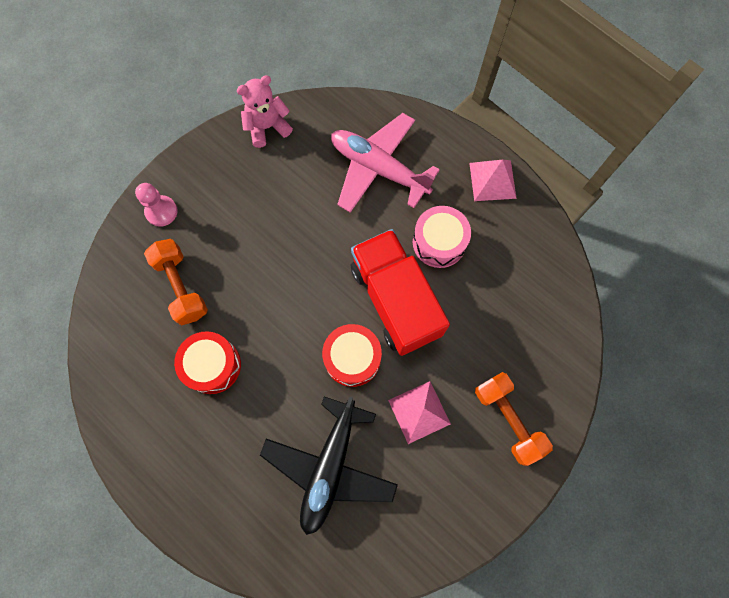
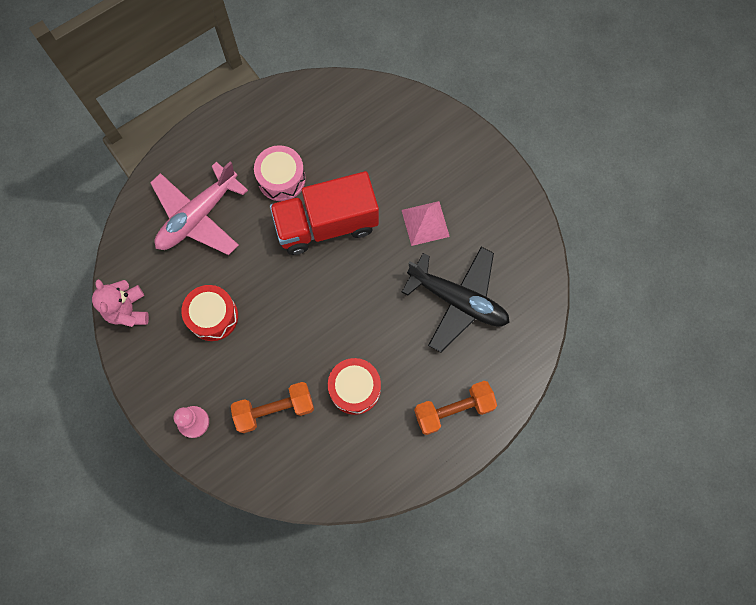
camera: 80 degrees left, 0 degrees up
red drum [322,324,382,387] -> red drum moved to [181,285,238,341]
pink pyramid [469,159,517,201] -> none
orange dumbbell [475,372,553,466] -> orange dumbbell moved to [414,381,497,435]

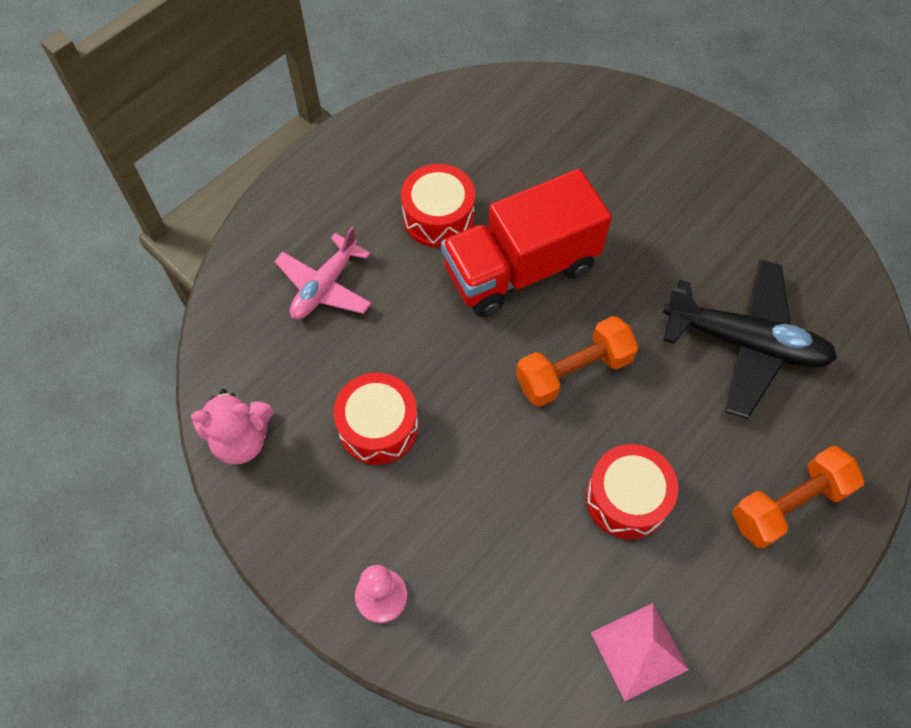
camera: 10 degrees left, 10 degrees down
pink teddy bear [92,279,149,327] -> pink teddy bear turned 75 degrees counterclockwise [191,389,273,464]
pink plane [150,162,248,255] -> pink plane [274,227,372,319], size x0.64
orange dumbbell [231,382,314,433] -> orange dumbbell moved to [516,316,639,407]
pink drum [254,145,306,201] -> red drum [401,164,475,248]
pink pyramid [402,201,450,246] -> pink pyramid moved to [591,603,689,701]

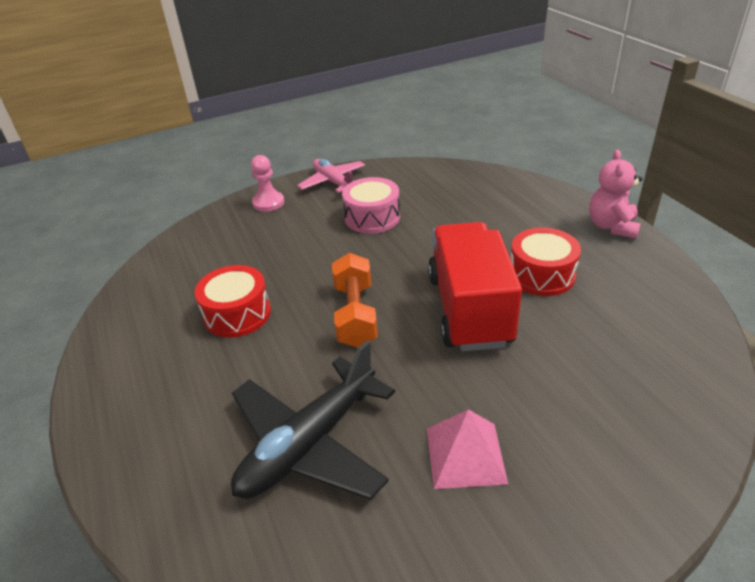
camera: 115 degrees right, 25 degrees down
pink teddy bear [191,389,273,464] -> pink teddy bear moved to [589,150,643,239]
pink plane [274,227,372,319] -> pink plane moved to [297,159,365,193]
red drum [334,373,418,465] -> pink drum [342,177,400,234]
pink pyramid [591,603,689,701] -> pink pyramid moved to [427,409,508,489]
orange dumbbell [732,446,864,549] -> none

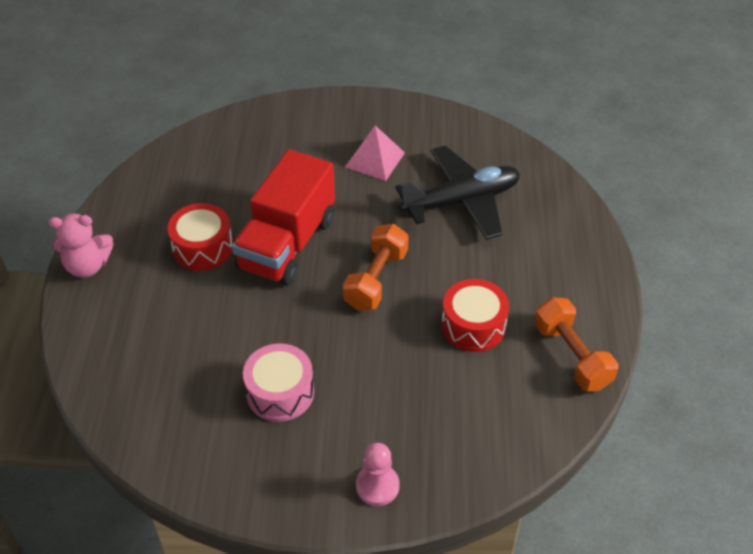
camera: 155 degrees left, 10 degrees up
pink plane [297,159,365,193] -> none
pink teddy bear [589,150,643,239] -> pink teddy bear turned 45 degrees clockwise [48,214,113,277]
none -> orange dumbbell [534,297,618,392]

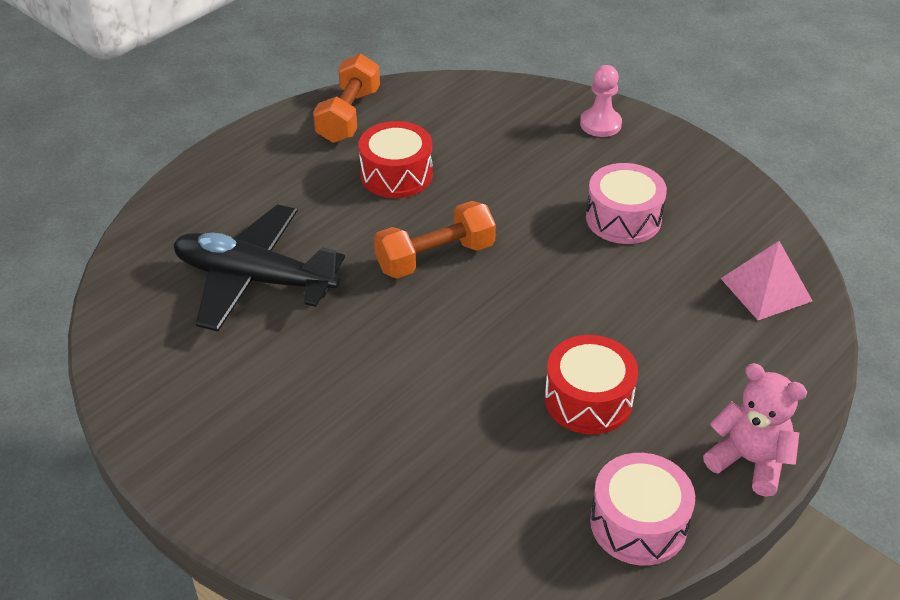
camera: 140 degrees left, 5 degrees down
red truck [232,149,335,286] -> none
pink pyramid [345,126,405,181] -> pink pyramid moved to [720,241,813,320]
none -> pink drum [590,453,695,565]

